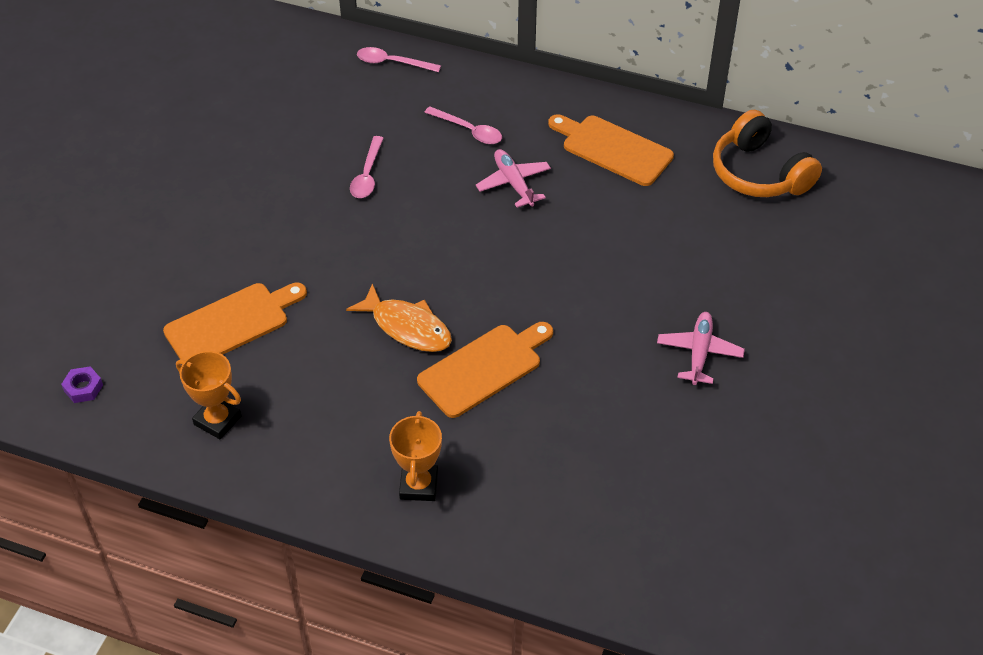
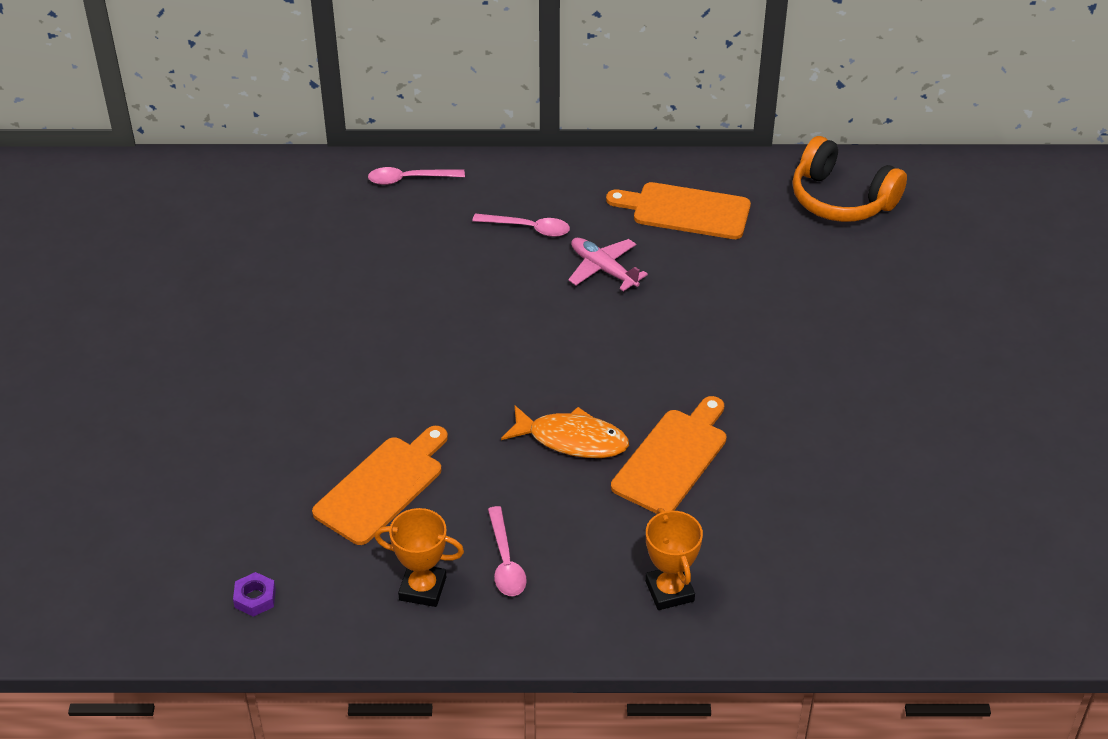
camera: 20 degrees left, 5 degrees down
pink spoon [350,136,384,198] -> pink spoon moved to [488,506,527,596]
pink plane [657,312,745,385] -> none

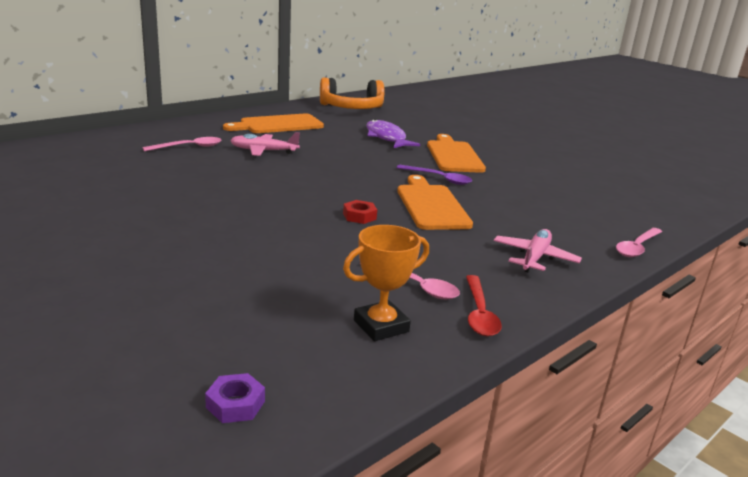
camera: 45 degrees left, 20 degrees down
orange cutting board [312,426,448,545] -> orange cutting board moved to [427,134,486,173]
pink spoon [368,167,465,185] -> pink spoon moved to [616,228,662,257]
orange fish [501,405,629,458] -> red nut [343,200,377,224]
orange trophy [645,508,703,610] -> pink plane [494,229,582,272]
none -> purple fish [366,119,420,148]
none -> purple spoon [396,165,472,185]
none -> red spoon [466,275,502,336]

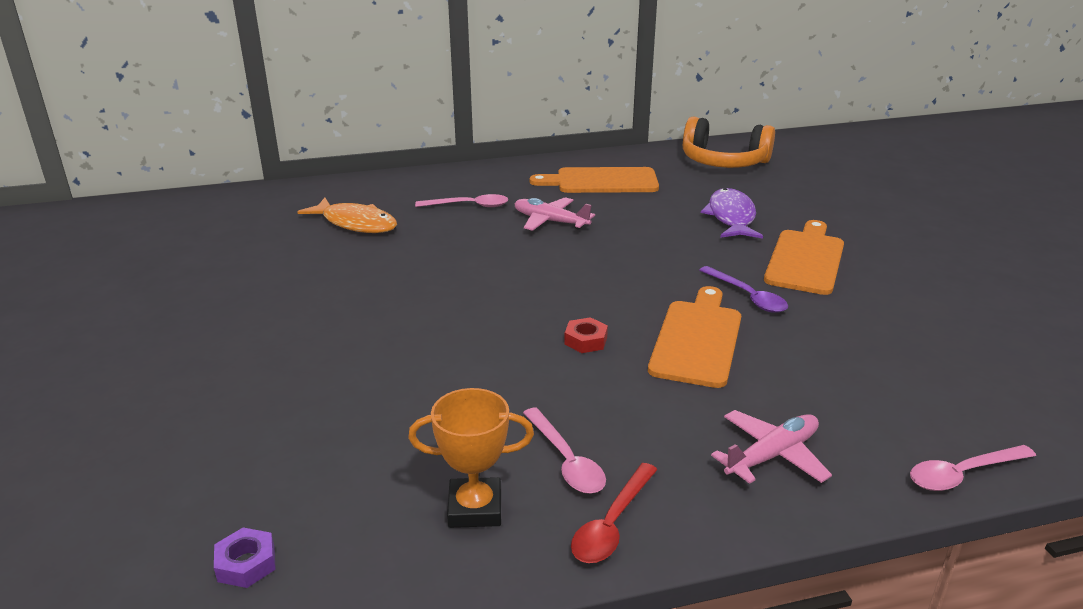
camera: 30 degrees right, 5 degrees up
none -> orange fish [298,198,397,233]

